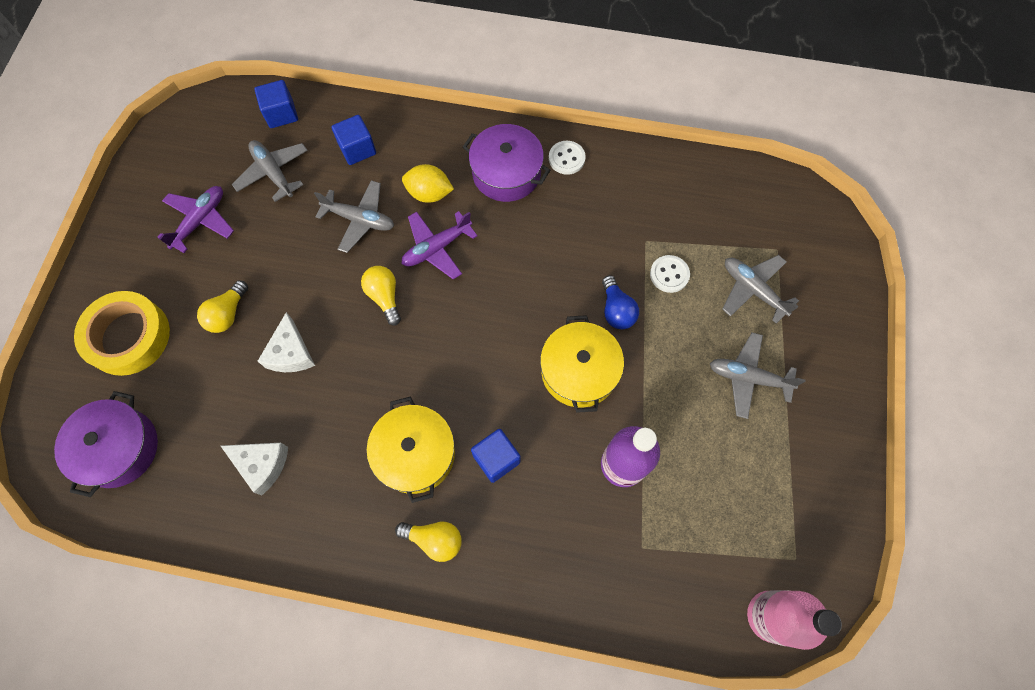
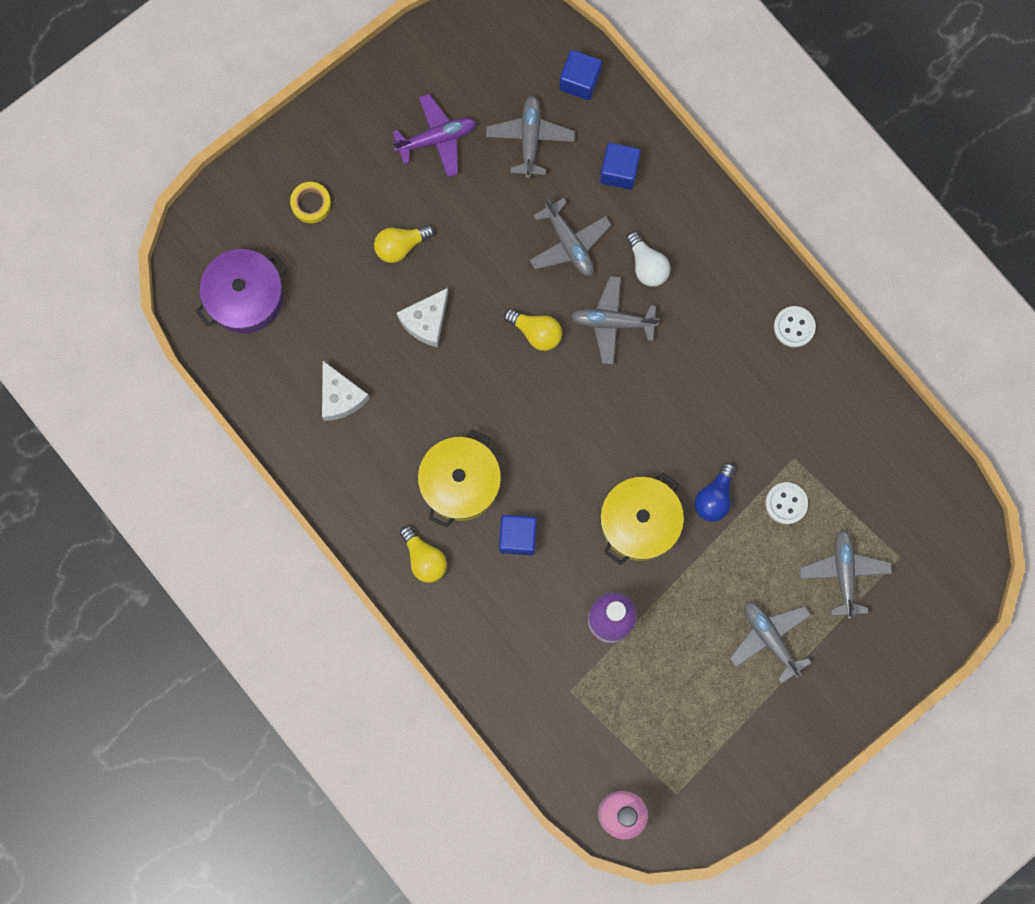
camera: 40 degrees right, 10 degrees up
yellow tape [74,291,170,376] -> yellow tape [290,182,331,223], size x0.49
yellow light bulb [361,266,401,326] -> yellow light bulb turned 105 degrees clockwise [504,309,562,351]
yellow lemon [402,164,454,203] -> white light bulb [626,231,671,287]
purple plane [402,211,477,279] -> grey plane [571,276,660,365]
purple pot [463,124,550,202] -> none

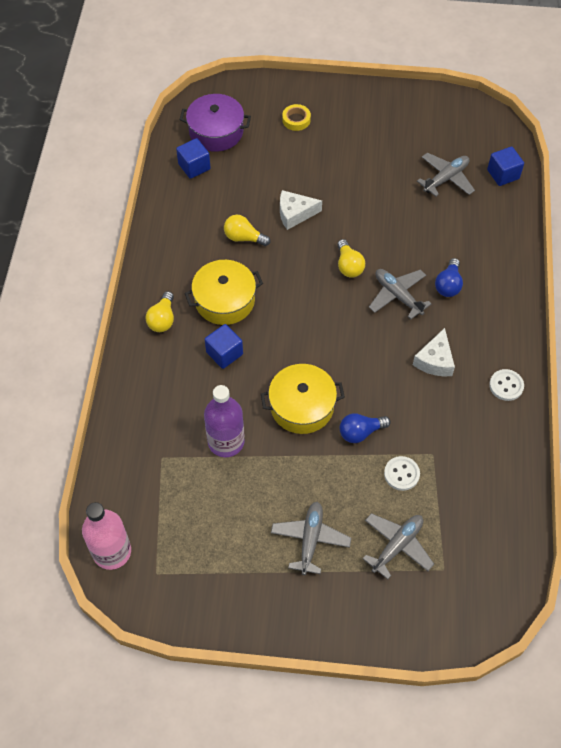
camera: 45 degrees right, 20 degrees down
white cheese [322,361,370,421] -> white cheese moved to [413,328,455,376]
yellow light bulb [374,225,435,263] -> yellow light bulb moved to [224,215,270,246]
purple plane [392,94,476,178] -> none
grey plane [529,197,611,276] -> none
blue cube [600,143,641,190] -> blue cube moved to [176,138,211,179]
white light bulb [626,231,671,287] -> blue light bulb [435,258,463,297]

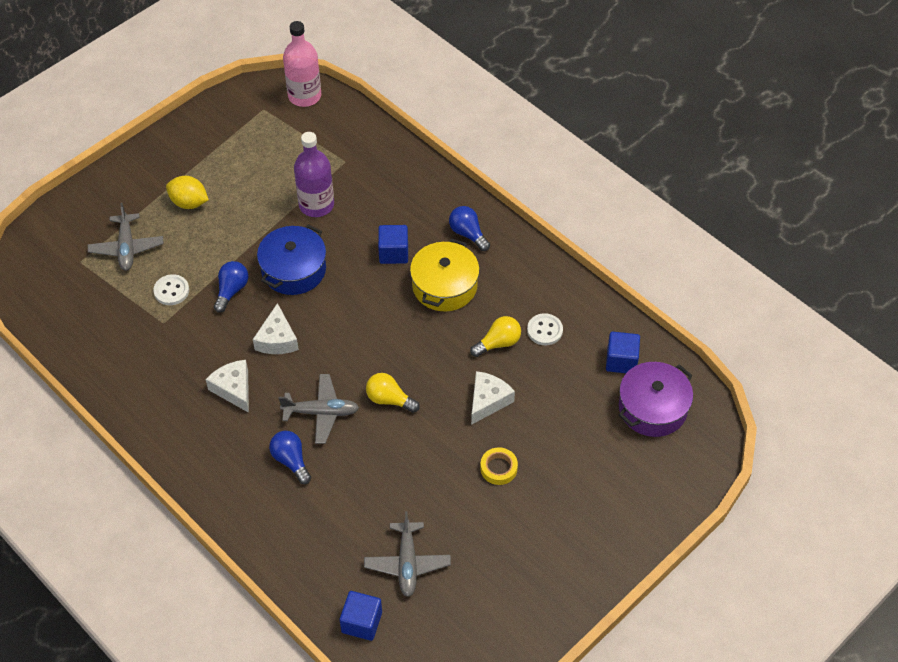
camera: 130 degrees right, 5 degrees down
yellow light bulb [146,291,174,332] -> blue light bulb [449,206,490,251]
yellow pot [261,364,345,434] -> blue pot [257,224,326,295]
grey plane [271,502,351,575] -> yellow lemon [166,176,209,209]
yellow tape [282,104,311,131] -> yellow tape moved to [480,447,518,485]
white button [489,369,524,401] -> white button moved to [527,313,563,345]
none -> white cheese [253,303,299,354]

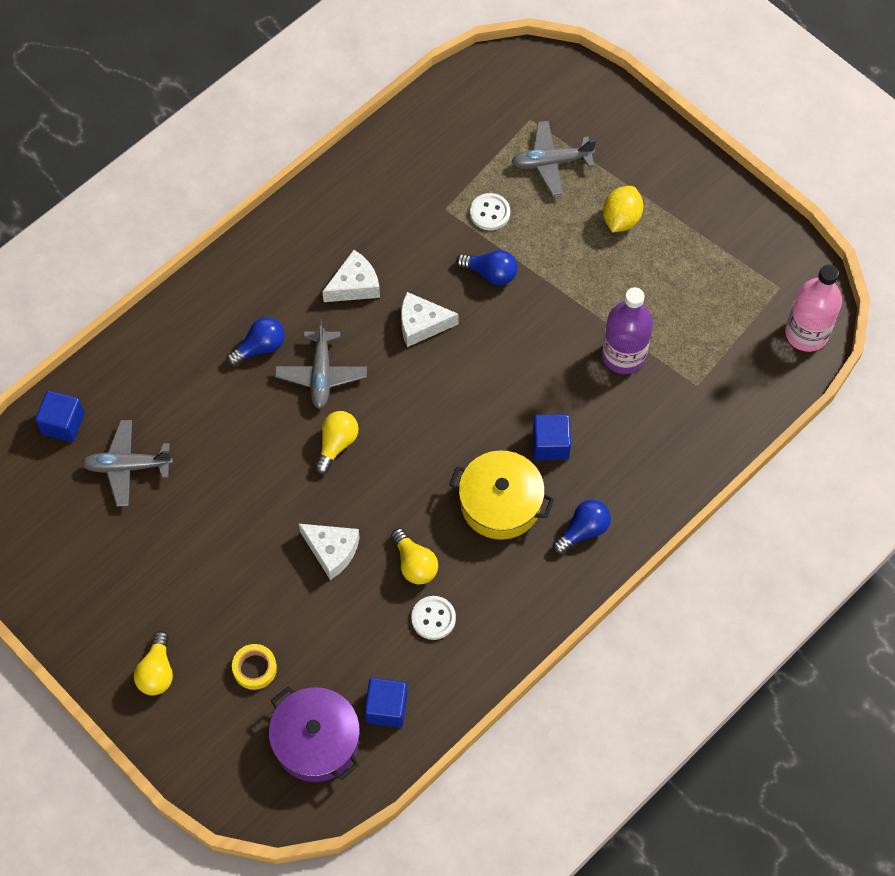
camera: 90 degrees right, 10 degrees up
blue pot [257,224,326,295] -> none
yellow tape [480,447,518,485] -> yellow tape moved to [232,644,277,690]
none -> yellow light bulb [134,631,173,695]

